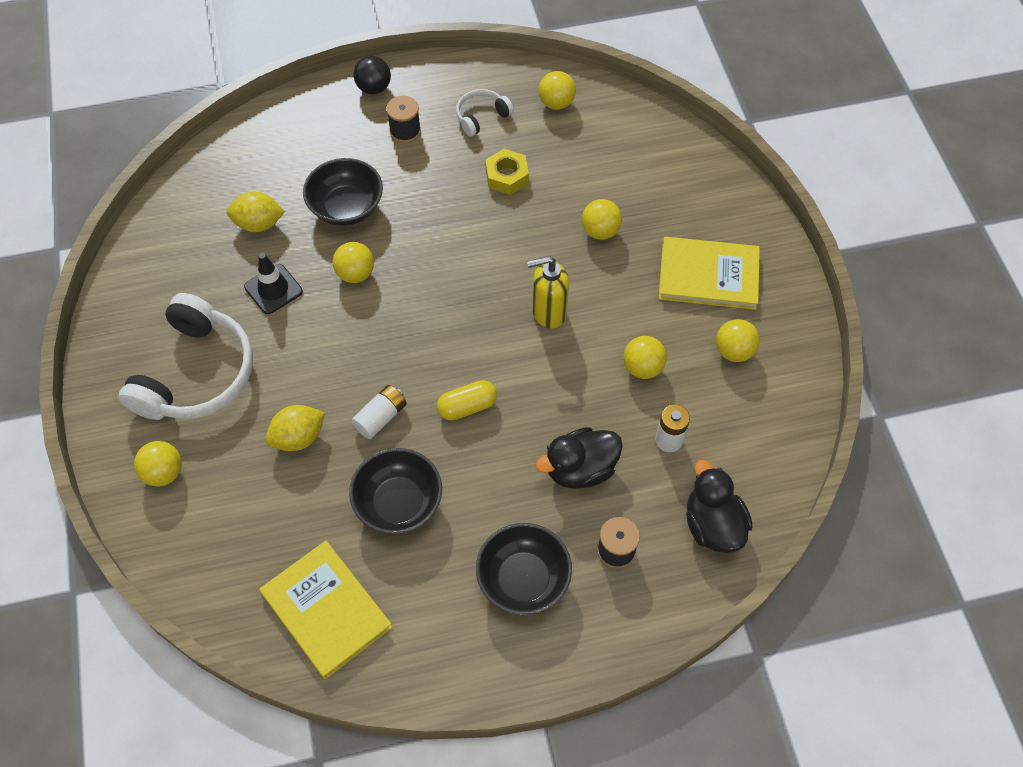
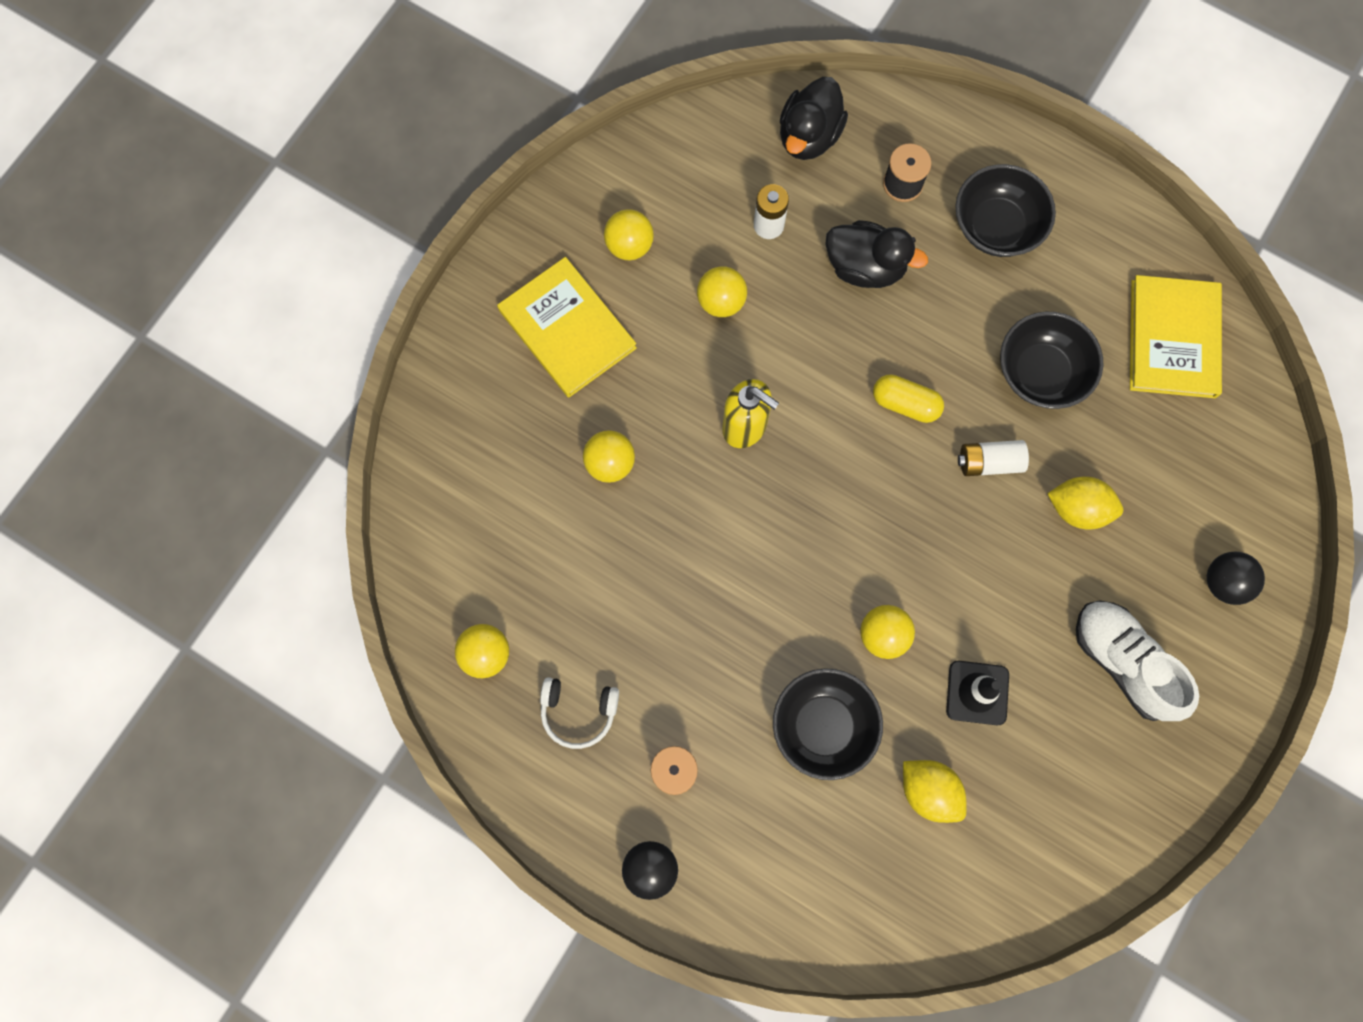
camera: 135 degrees left, 15 degrees up
white headphones [118,293,253,420] -> white shoe [1076,600,1199,721]
yellow ball [134,441,182,487] -> black ball [1207,552,1265,605]
yellow nut [485,149,529,195] -> none

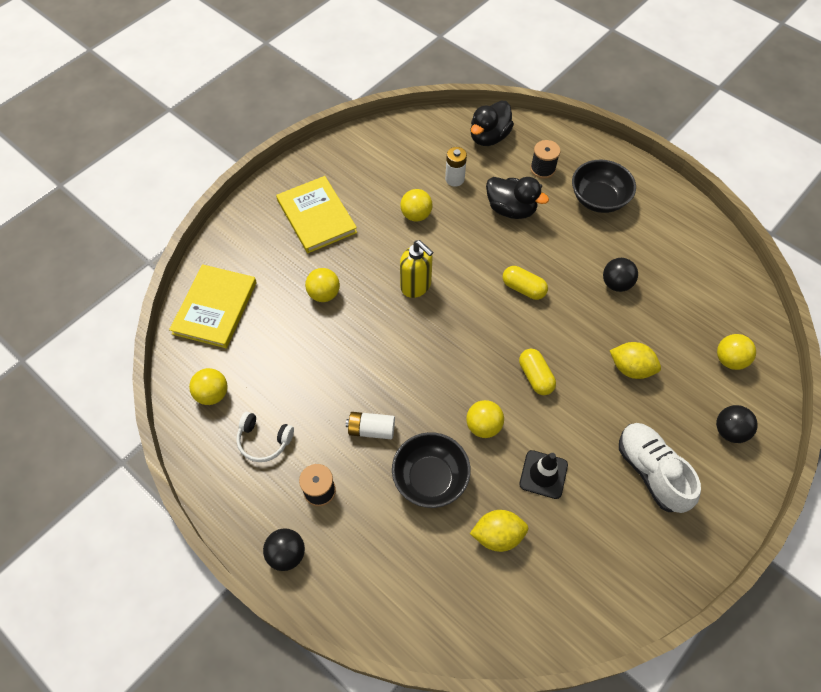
camera: 10 degrees right, 15 degrees down
yellow ball [604,209,654,260] -> yellow ball moved to [717,334,756,370]
yellow lemon [903,760,966,823] -> yellow lemon turned 60 degrees counterclockwise [470,510,528,552]
white battery [958,440,1029,476] -> white battery moved to [346,412,395,439]
black bowl [1000,311,1104,409] -> black ball [603,258,638,292]
yellow book [1130,275,1222,398] -> yellow book moved to [169,264,257,348]
none -> yellow capsule [519,349,556,395]

